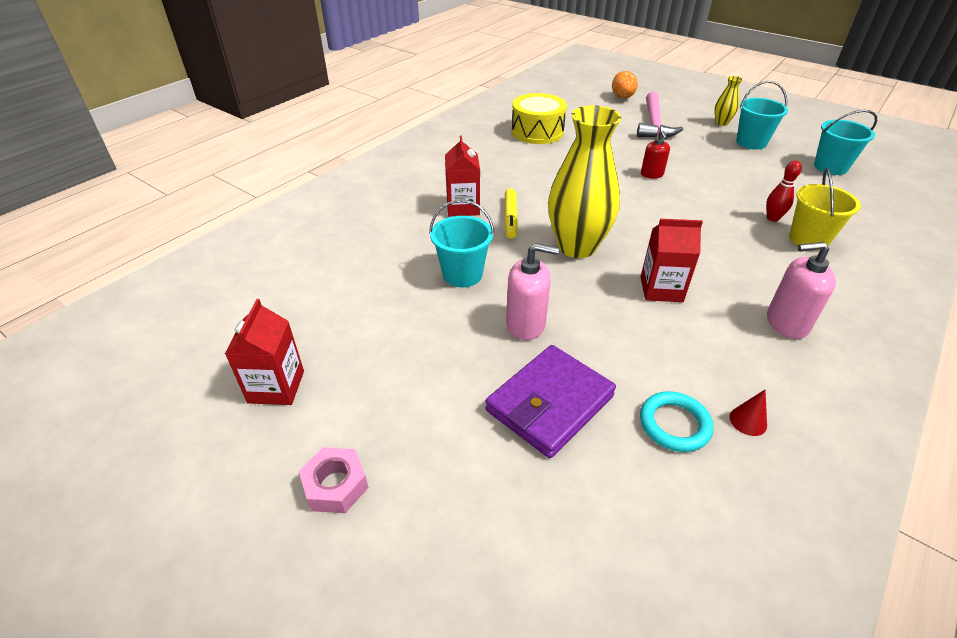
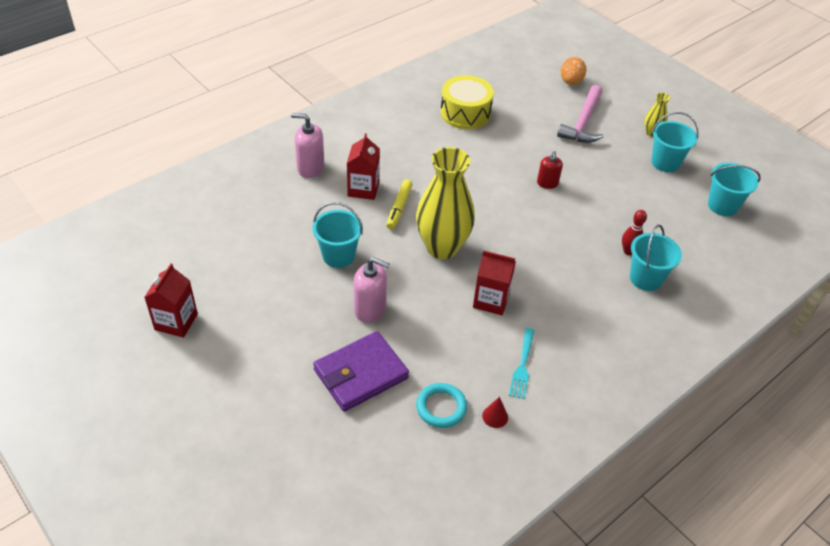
camera: 10 degrees right, 5 degrees up
pink nut [299,447,368,513] -> none
pink soap dispenser [767,242,836,339] -> pink soap dispenser moved to [291,113,324,178]
yellow bucket [789,168,861,250] -> turquoise bucket [630,225,682,291]
none -> turquoise fork [509,328,534,399]

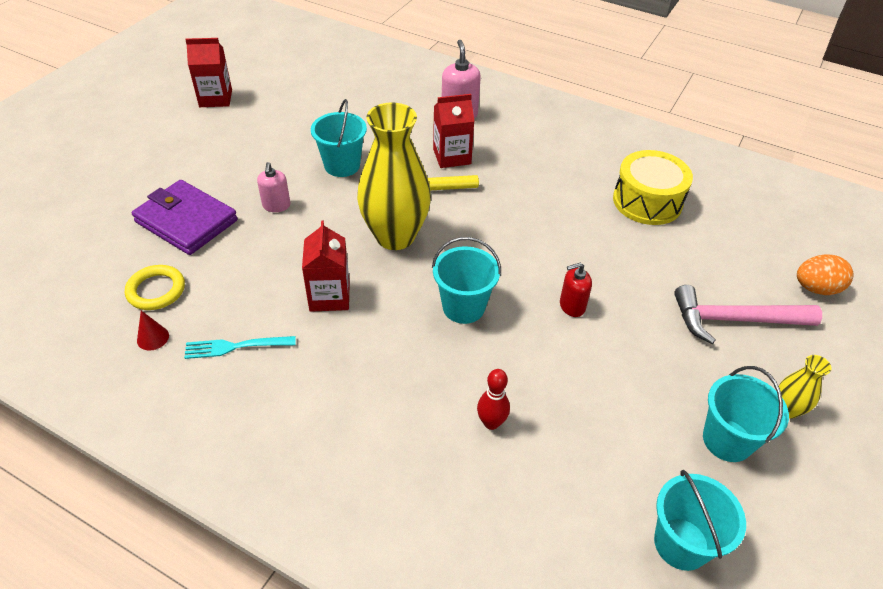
camera: 70 degrees right, 0 degrees up
pink soap dispenser [353,257,390,323] -> pink soap dispenser [257,162,290,212], size x0.65
turquoise ring [416,383,467,428] -> yellow ring [125,265,185,310]
turquoise bucket [630,225,682,291] -> turquoise bucket moved to [432,237,501,324]

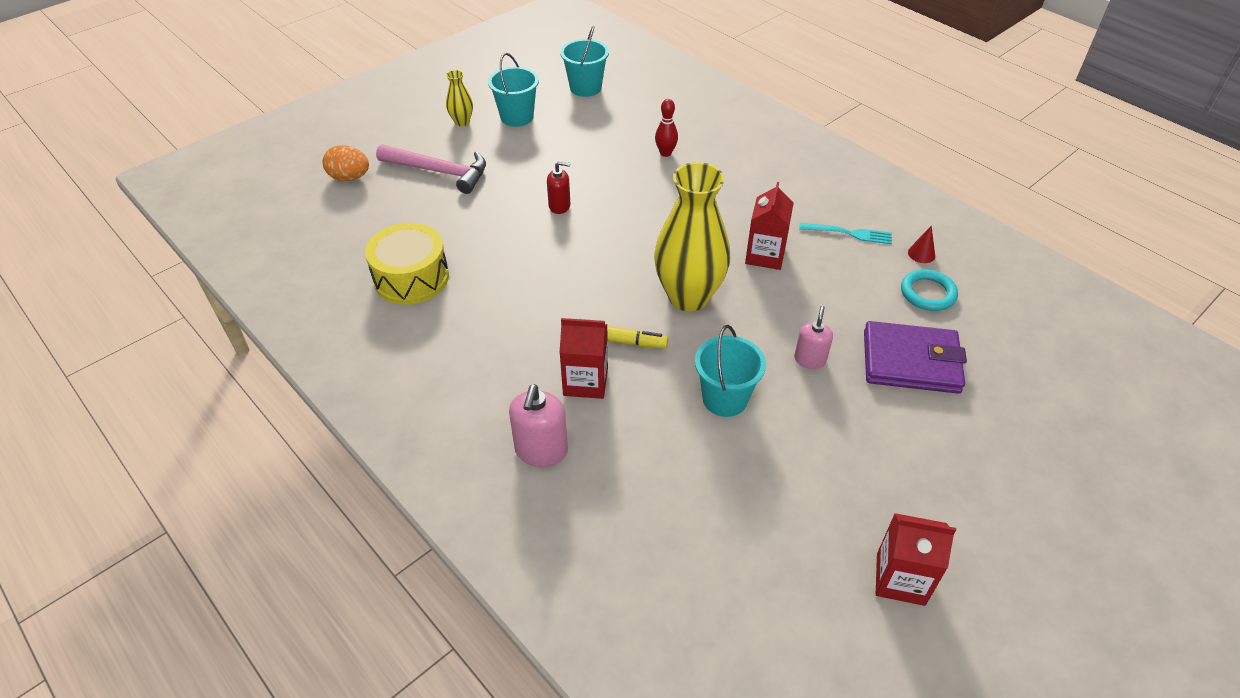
camera: 160 degrees left, 0 degrees up
yellow ring [125,265,185,310] -> turquoise ring [901,269,958,311]
purple wallet [132,180,238,255] -> purple wallet turned 45 degrees counterclockwise [864,321,967,394]
turquoise bucket [432,237,501,324] -> none

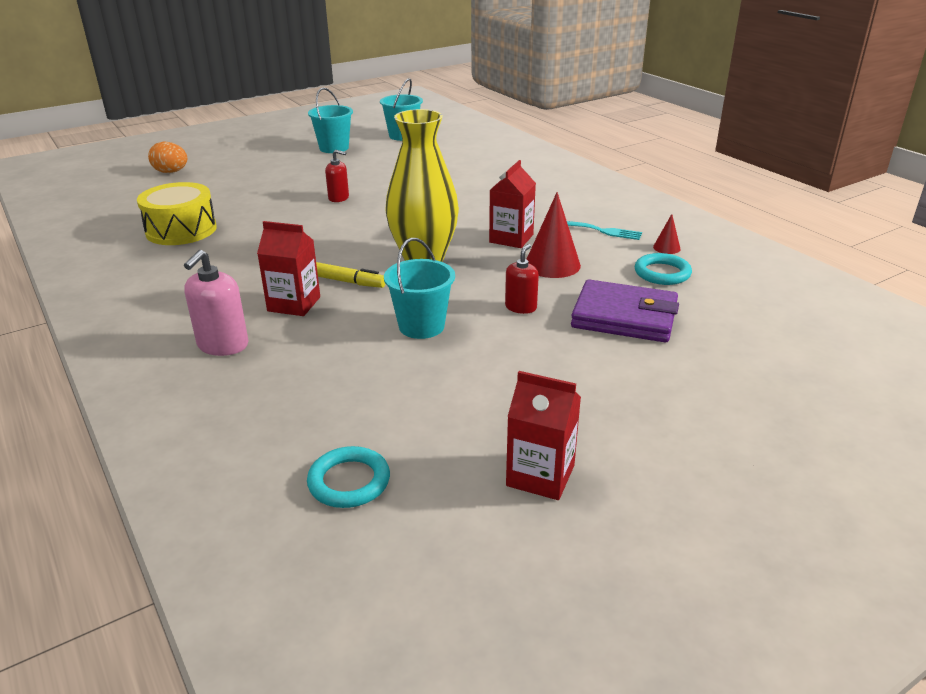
camera: 10 degrees right, 15 degrees down
pink hammer [376,144,486,194] -> none
yellow vase [446,70,473,126] -> none
red bowling pin [655,99,678,157] -> none
pink soap dispenser [794,306,833,369] -> red soap dispenser [505,244,539,314]
none -> turquoise ring [307,446,390,508]
none -> red cone [526,192,581,278]

